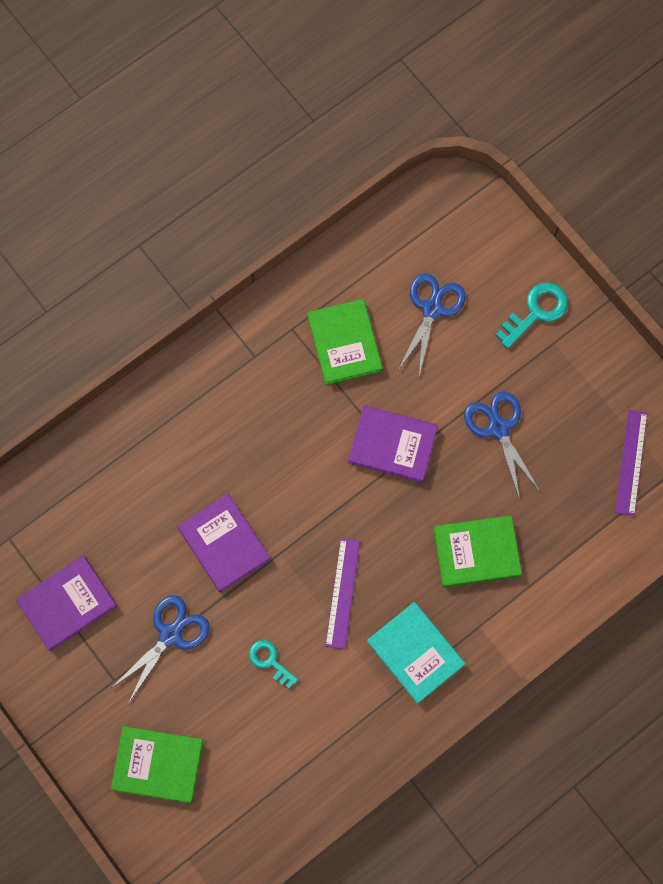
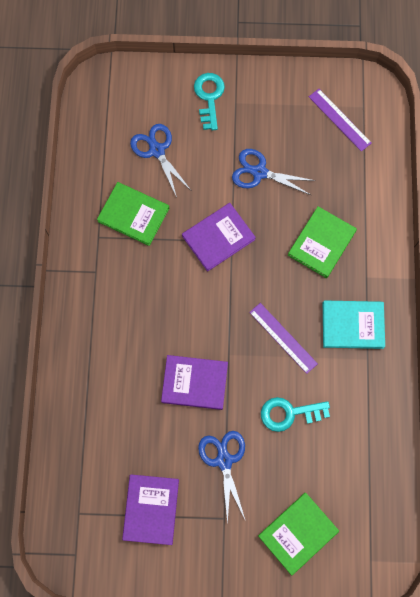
camera: 50 degrees left, 0 degrees up
turquoise key [249,640,298,688] -> turquoise key [261,397,330,432], size x1.56

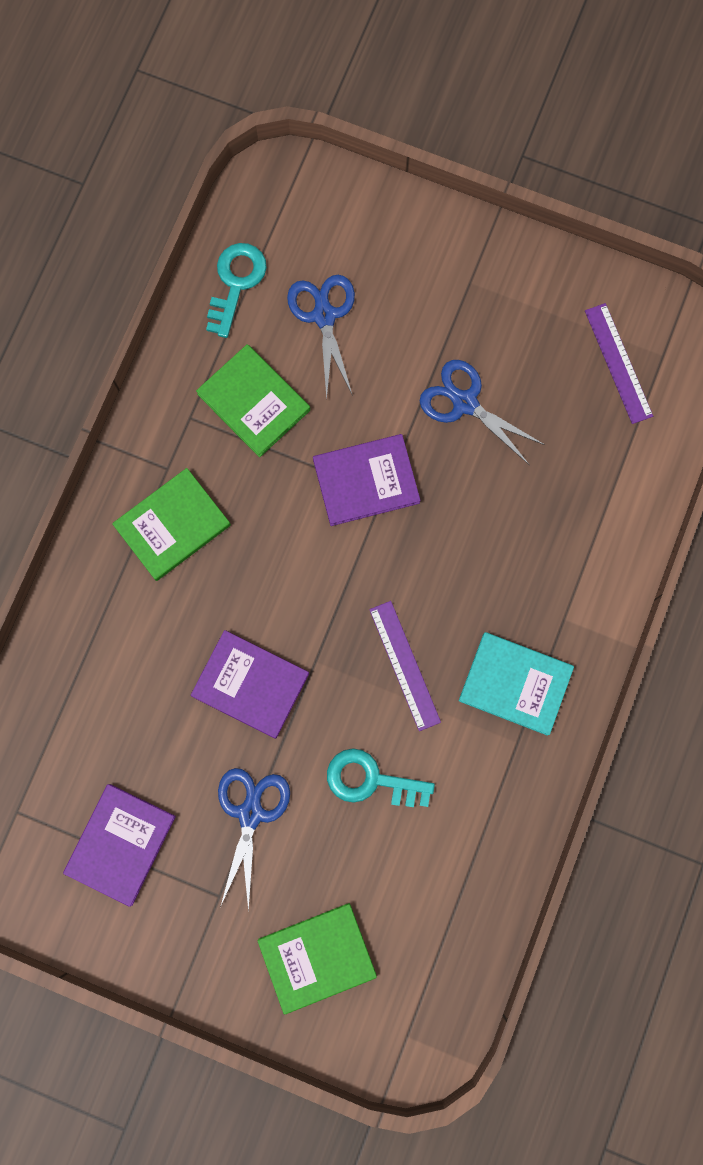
camera: 20 degrees right, 5 degrees up
turquoise key [194,73,225,131] -> turquoise key moved to [206,243,267,338]
green book [288,206,357,278] -> green book moved to [112,468,231,581]

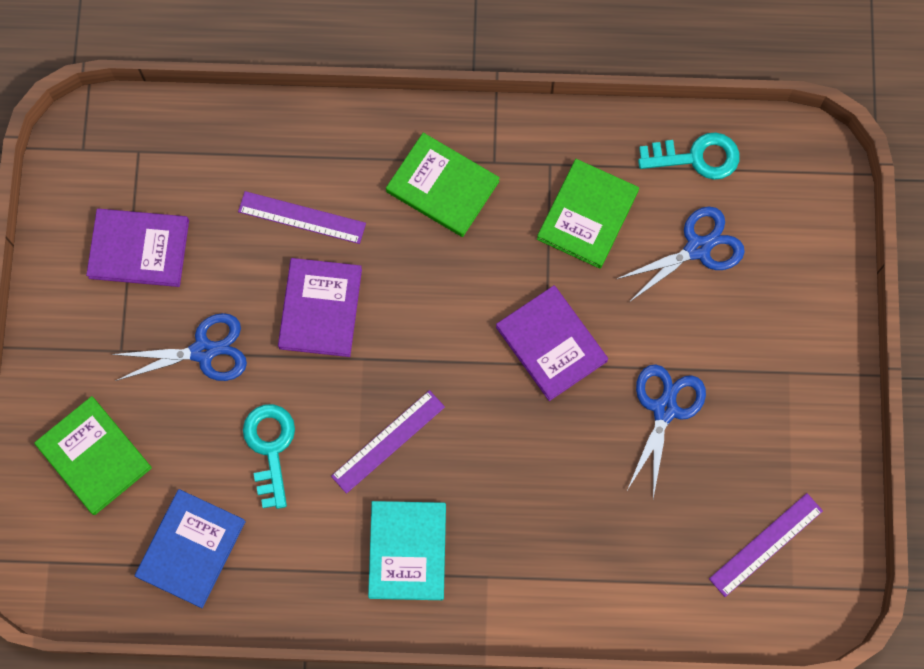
camera: 70 degrees right, 5 degrees down
none -> blue book [135,489,246,608]
none -> purple ruler [238,191,366,244]

